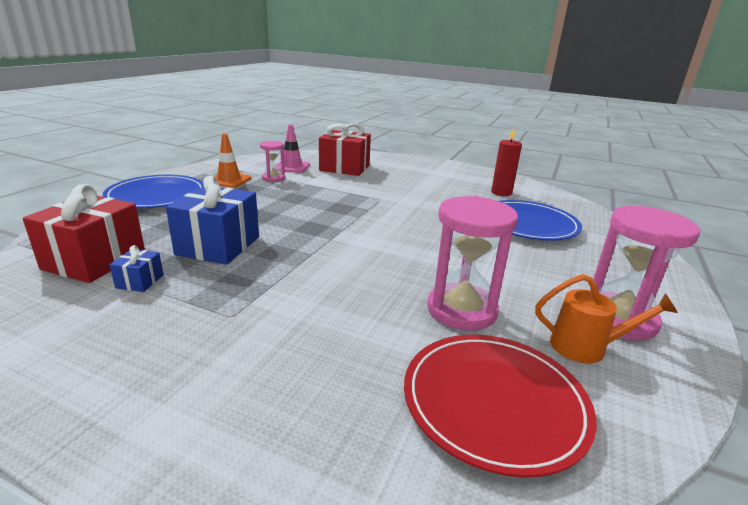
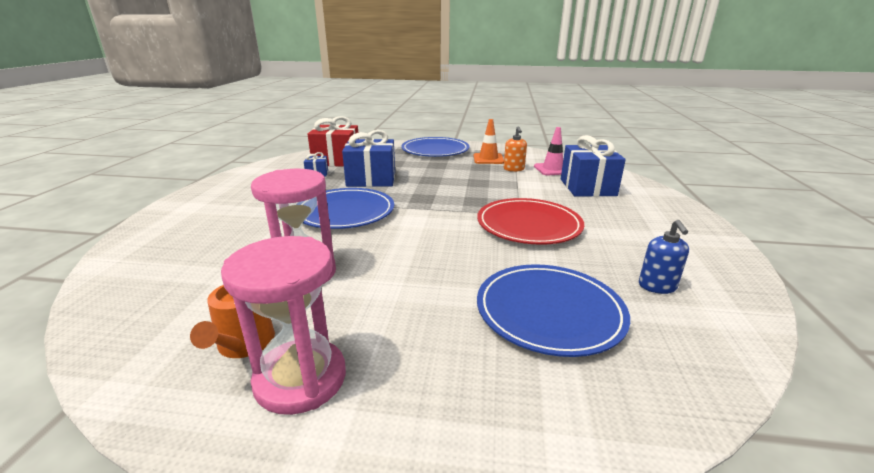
camera: 75 degrees right, 0 degrees up
pink hourglass [260,141,285,182] -> orange soap dispenser [504,127,527,172]
red gift [319,123,371,176] -> blue gift [561,135,626,197]
red plate [404,335,597,477] -> red plate moved to [477,198,584,245]
red candle [491,128,522,196] -> blue soap dispenser [639,220,689,294]
none -> blue plate [303,188,394,229]

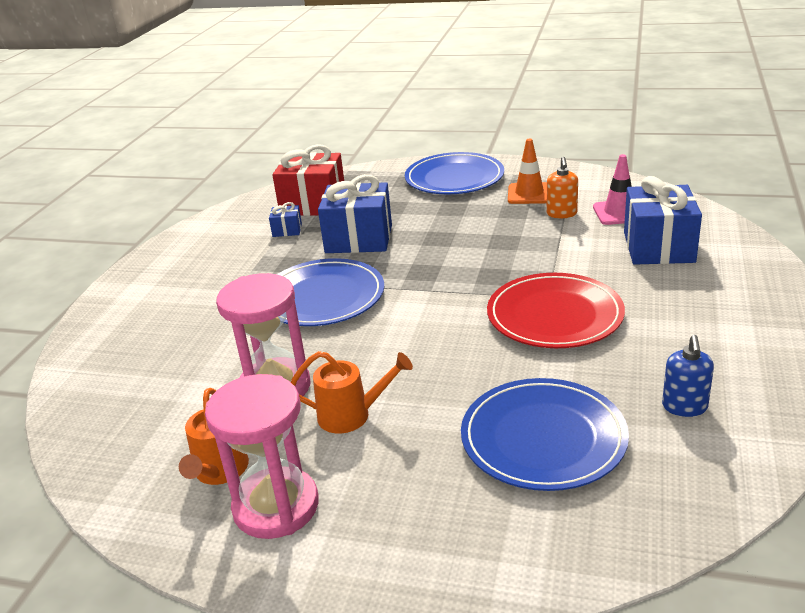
camera: 10 degrees right, 5 degrees up
none -> orange watering can [291,351,413,433]

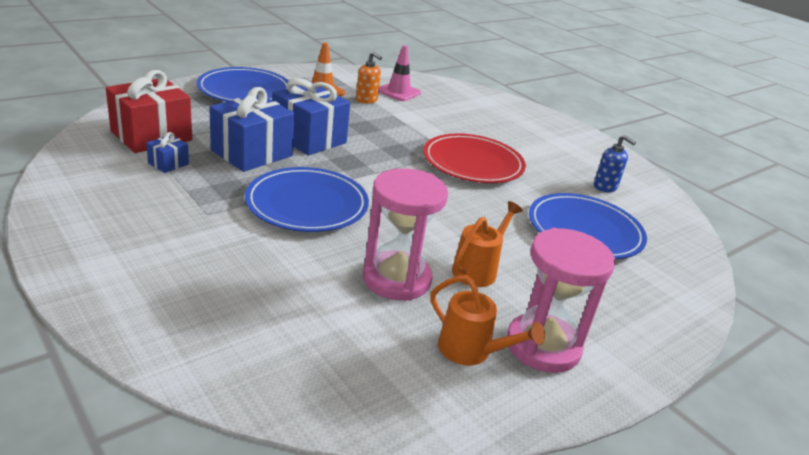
camera: 60 degrees left, 0 degrees up
blue gift [624,176,702,265] -> blue gift moved to [272,78,350,156]

